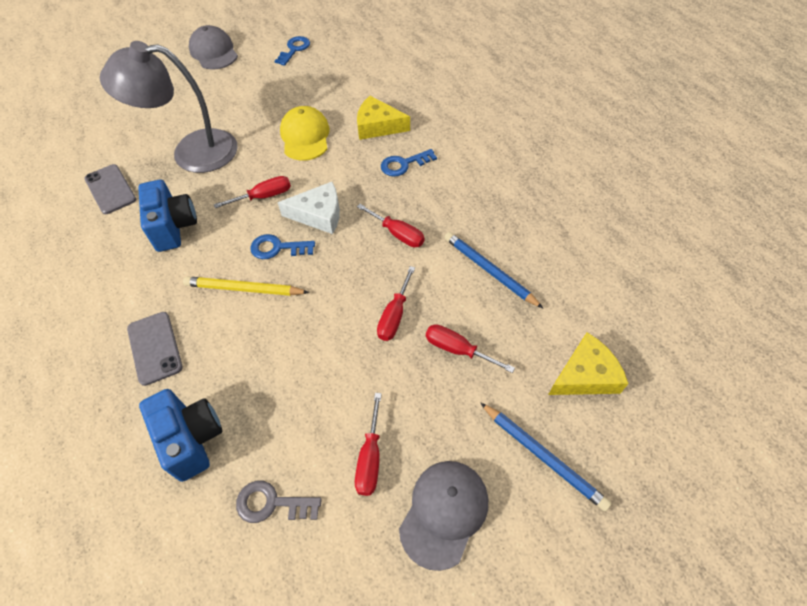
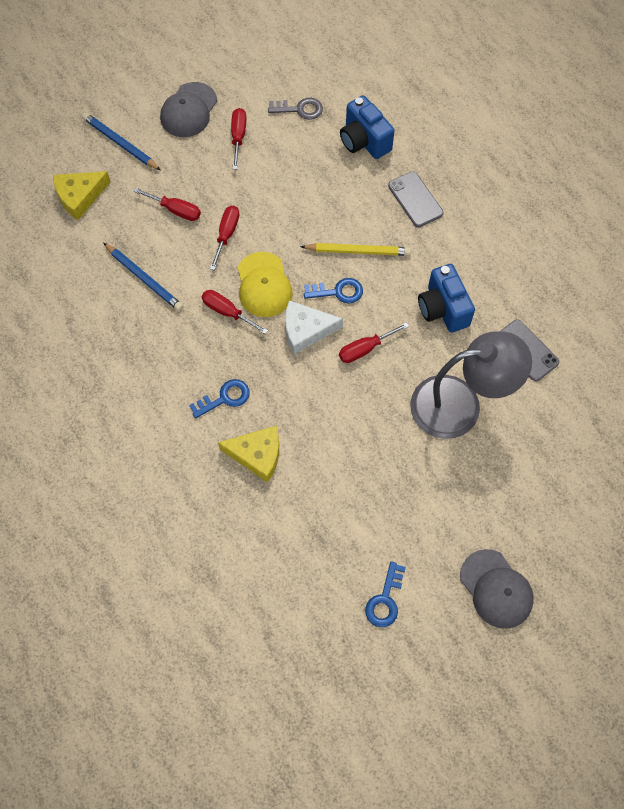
camera: 175 degrees right, 10 degrees up
yellow cap [280,106,330,161] -> yellow cap moved to [238,252,293,317]

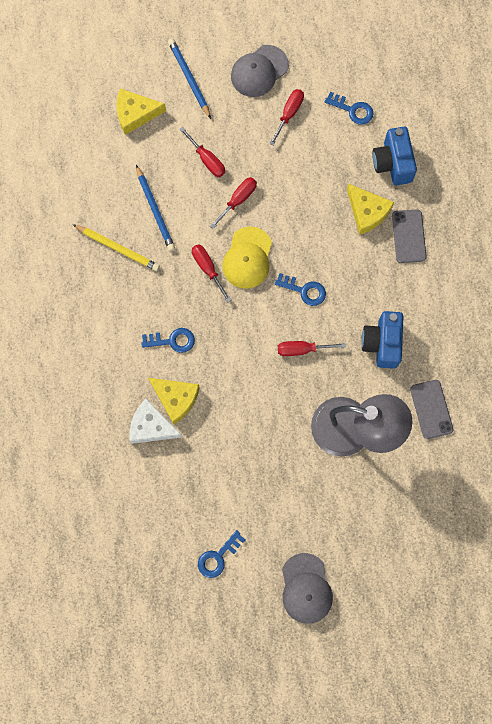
camera: 25 degrees right, 10 degrees up
grey key [268,98,323,120] -> blue key [325,92,374,125]
white cheese [285,300,343,355] -> white cheese moved to [130,399,182,444]
yellow pencil [300,243,411,256] -> yellow pencil moved to [72,224,160,271]
none -> yellow cheese [347,184,394,235]

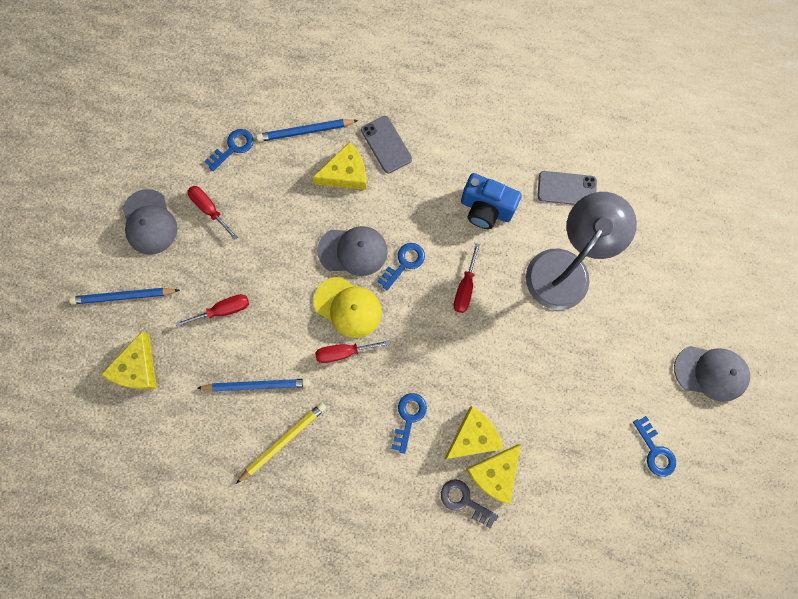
camera: 70 degrees left, 0 degrees up
white cheese [130,399,182,444] -> yellow cheese [466,444,521,504]
red screwdriver [210,177,257,229] -> none
blue camera [372,127,417,185] -> blue pencil [256,119,358,142]
grey phone [392,210,427,263] -> grey phone turned 45 degrees clockwise [361,116,412,173]
none -> grey cap [317,226,388,276]
none -> grey key [441,479,498,529]

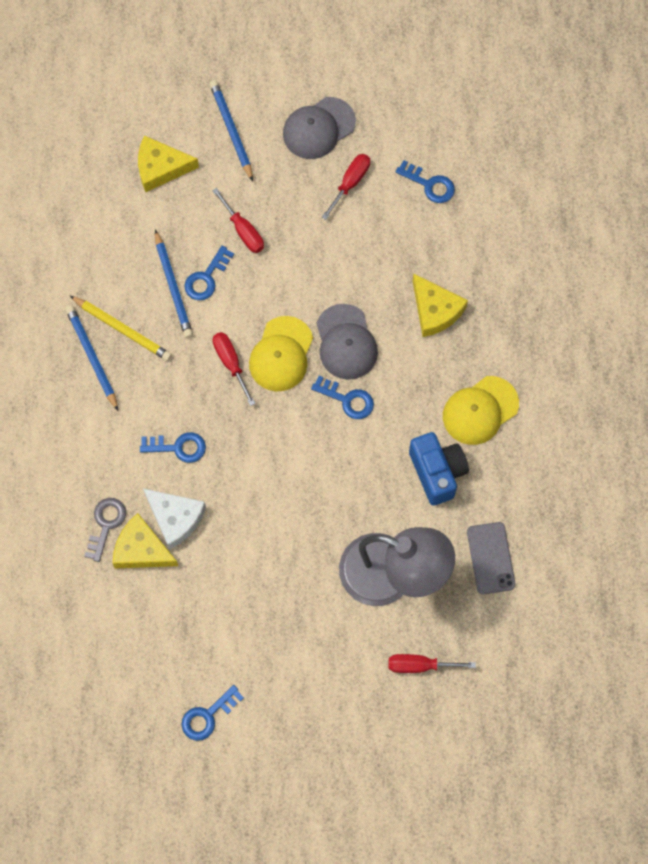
camera: 75 degrees right, 5 degrees down
blue pencil [256,119,358,142] -> blue pencil moved to [65,305,118,411]
grey phone [361,116,412,173] -> none
yellow cheese [444,406,504,459] -> white cheese [143,488,206,550]
red screwdriver [453,243,480,313] -> red screwdriver moved to [389,654,476,673]
blue camera [461,173,522,229] -> blue camera turned 150 degrees clockwise [409,432,469,506]
grey cap [674,346,750,402] -> none
none -> blue key [184,246,234,300]
none -> yellow cap [443,376,519,445]

